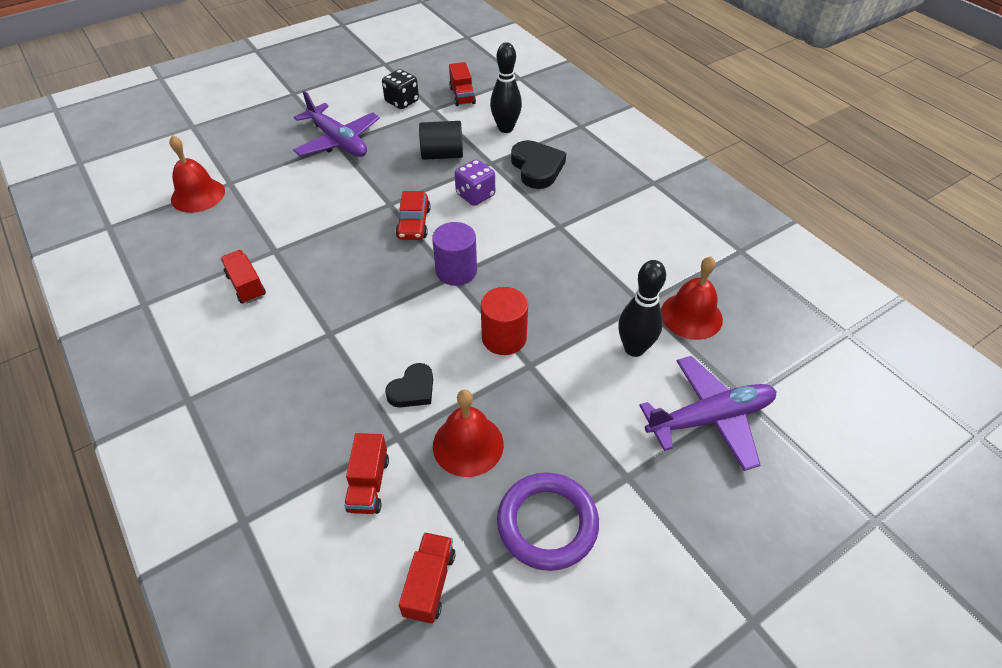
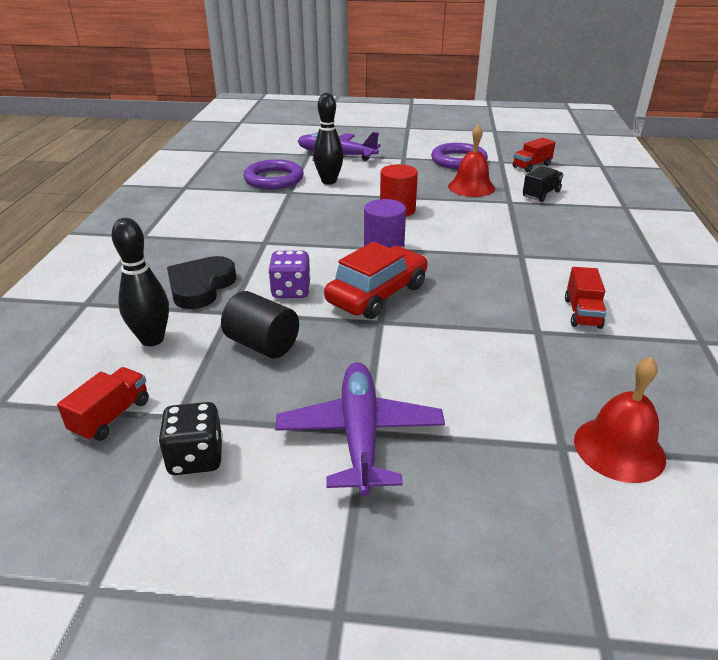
camera: 140 degrees left, 15 degrees down
red truck [344,433,389,514] -> black truck [523,166,564,202]
black heart [385,363,433,408] -> none
red car [396,191,431,240] -> red car [324,242,428,319], size x1.57
red bell [661,256,723,340] -> purple ring [243,159,304,189]

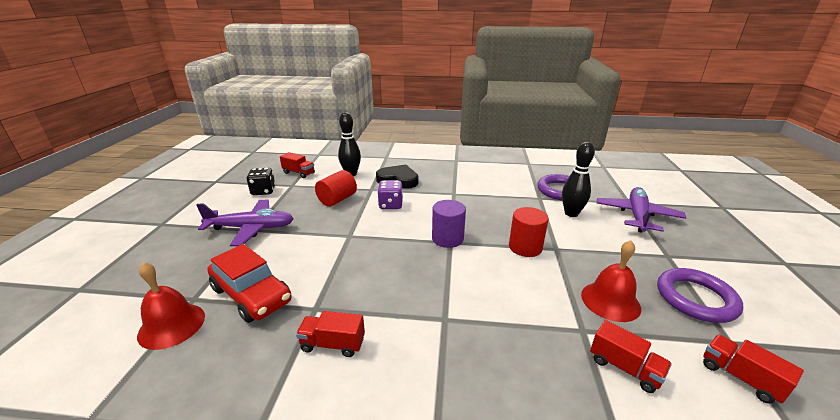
camera: 90 degrees right, 5 degrees down
black cylinder [221,291,299,358] -> red cylinder [315,170,357,207]
red car [324,242,428,319] -> red car moved to [207,244,292,323]
black truck [523,166,564,202] -> red truck [590,320,672,393]

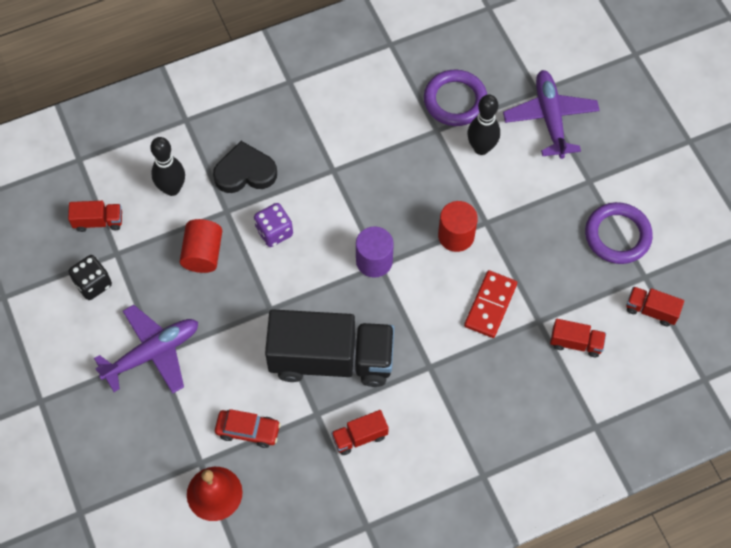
camera: 30 degrees left, 35 degrees up
red car [207,244,292,323] -> red car [215,409,281,448], size x0.64
red bell [581,240,641,322] -> none
none -> black truck [265,309,394,387]
none -> red domino [464,270,517,338]

